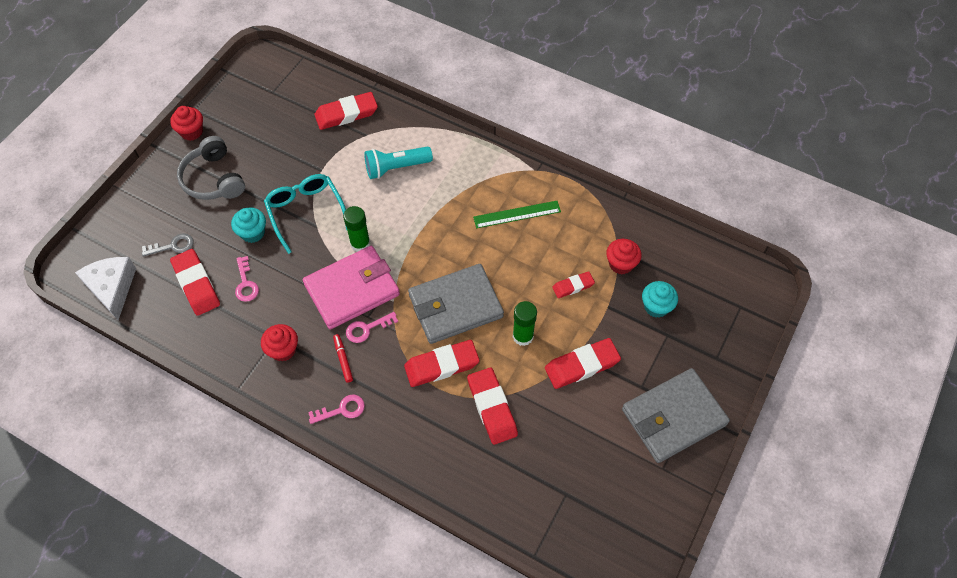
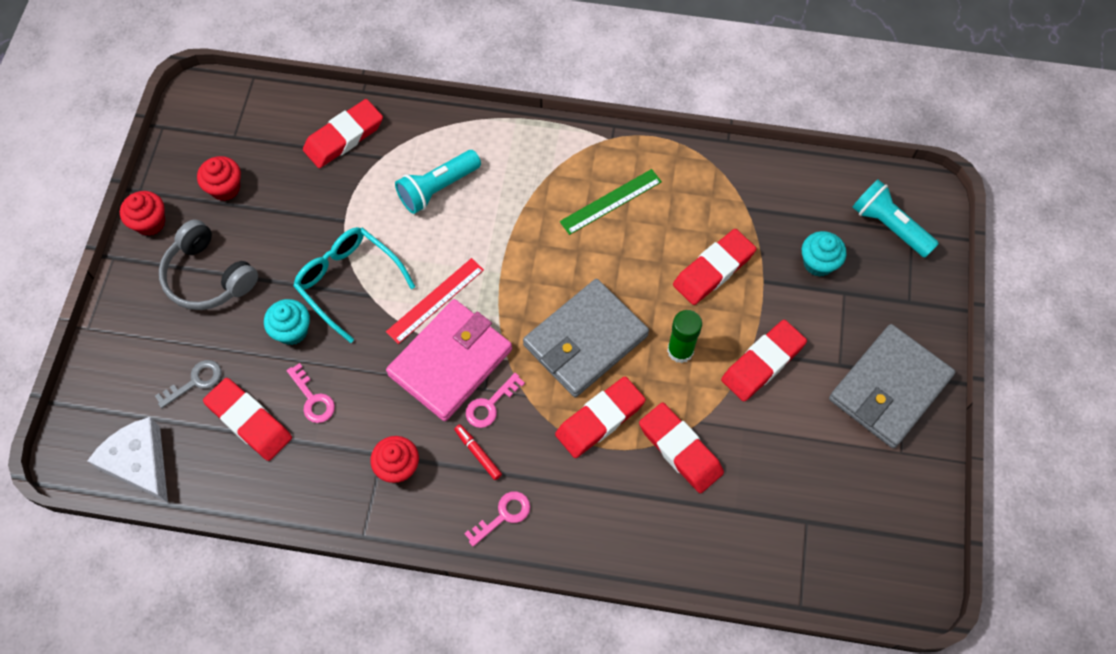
camera: 20 degrees left, 5 degrees up
green glue stick [343,206,370,252] -> red ruler [386,258,484,344]
red eraser [552,271,595,298] -> red eraser [673,229,756,305], size x1.71
red cupcake [606,239,642,274] -> red cupcake moved to [197,156,241,201]
none -> turquoise flashlight [853,179,939,258]

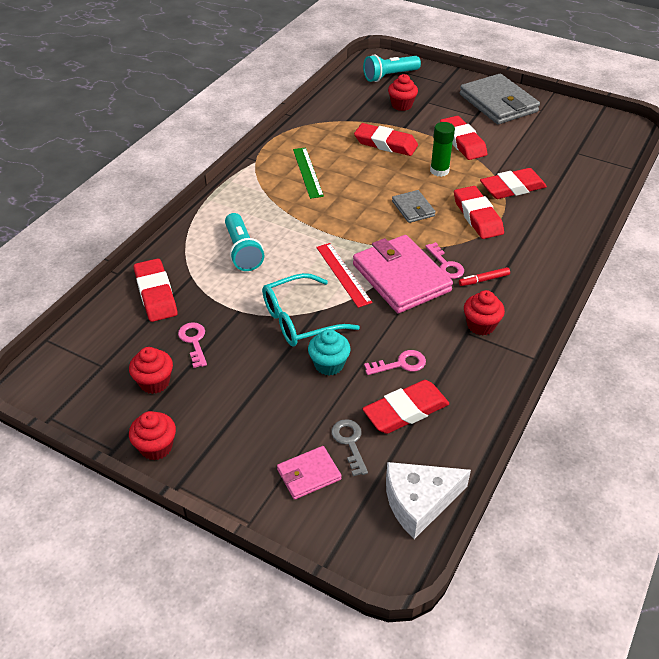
camera: 70 degrees left, 20 degrees down
grey headphones [159,219,258,310] -> none
pink key [464,491,530,547] -> pink key moved to [178,322,207,368]
grey wallet [523,279,649,397] -> grey wallet [392,190,436,223], size x0.50
red eraser [673,229,756,305] -> red eraser turned 45 degrees counterclockwise [354,123,418,156]
turquoise cupcake [802,231,847,277] -> red cupcake [388,74,418,111]
none -> pink wallet [277,446,342,500]

